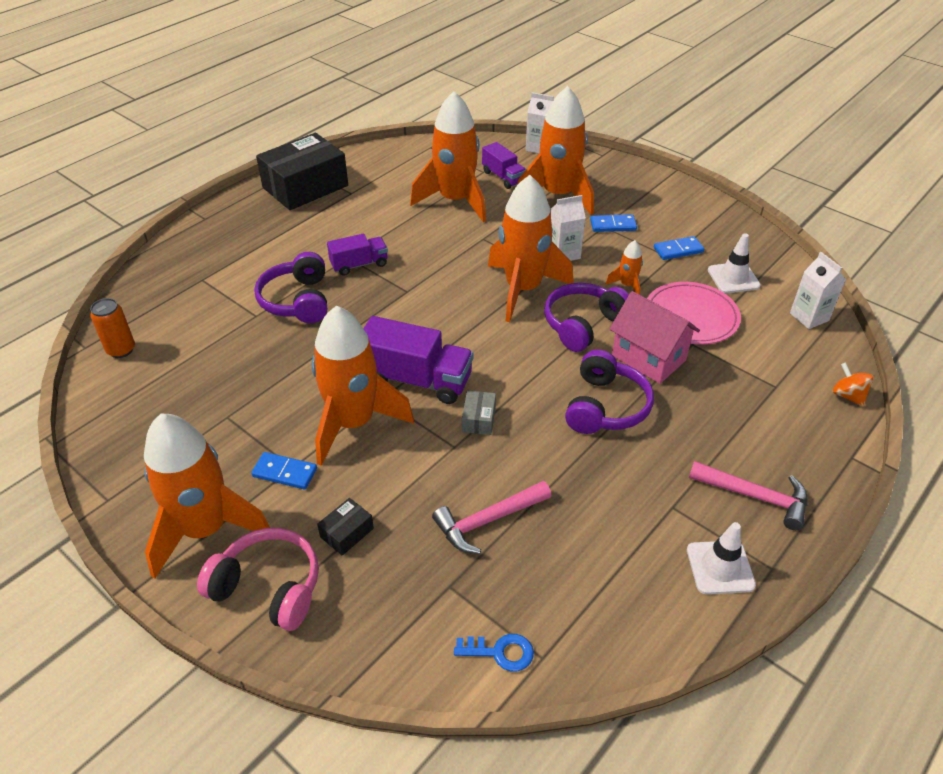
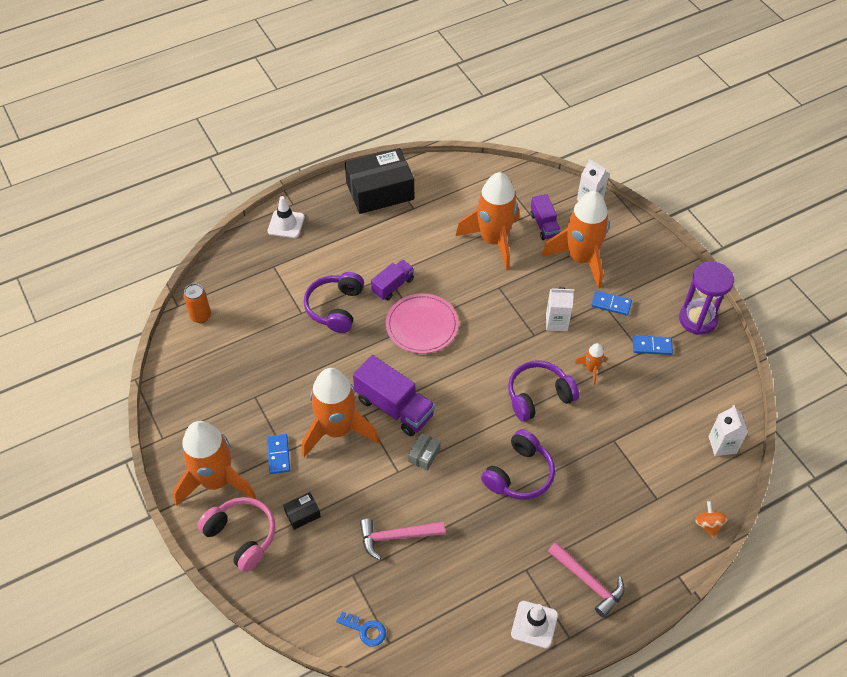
camera: 20 degrees right, 10 degrees up
blue domino [251,452,317,490] -> blue domino turned 45 degrees clockwise [267,434,290,474]
purple truck [327,234,388,276] -> purple truck turned 45 degrees counterclockwise [371,260,414,300]
orange rocket [488,175,573,322] -> none
pink house [610,291,700,384] -> none
pink plate [647,282,741,344] -> pink plate moved to [386,293,458,354]
white traffic cone [708,233,761,293] -> white traffic cone moved to [268,196,305,238]
none -> purple hourglass [679,261,734,335]

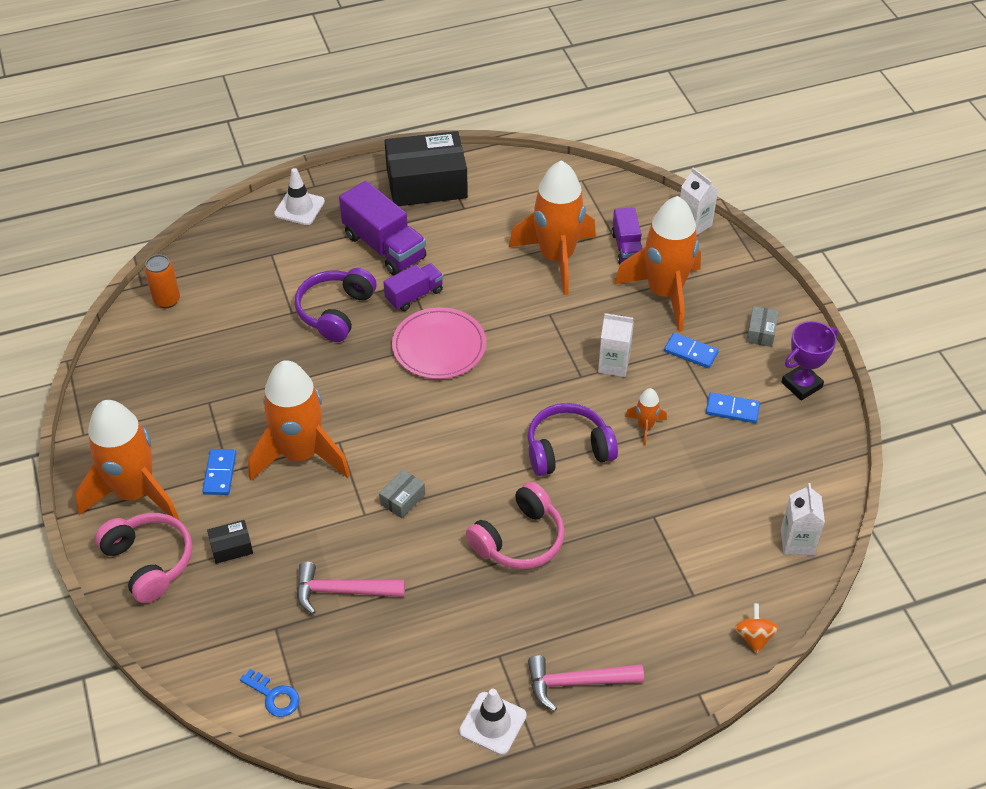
camera: 10 degrees right, 5 degrees down
purple truck [353,355,435,436] -> purple truck moved to [339,181,426,276]
purple headphones [481,429,555,500] -> pink headphones [466,482,565,569]
pink hammer [548,542,624,618] -> pink hammer turned 120 degrees clockwise [528,655,644,712]
purple hourglass [679,261,734,335] -> purple trophy [781,321,838,400]
none -> grey box [746,306,779,347]

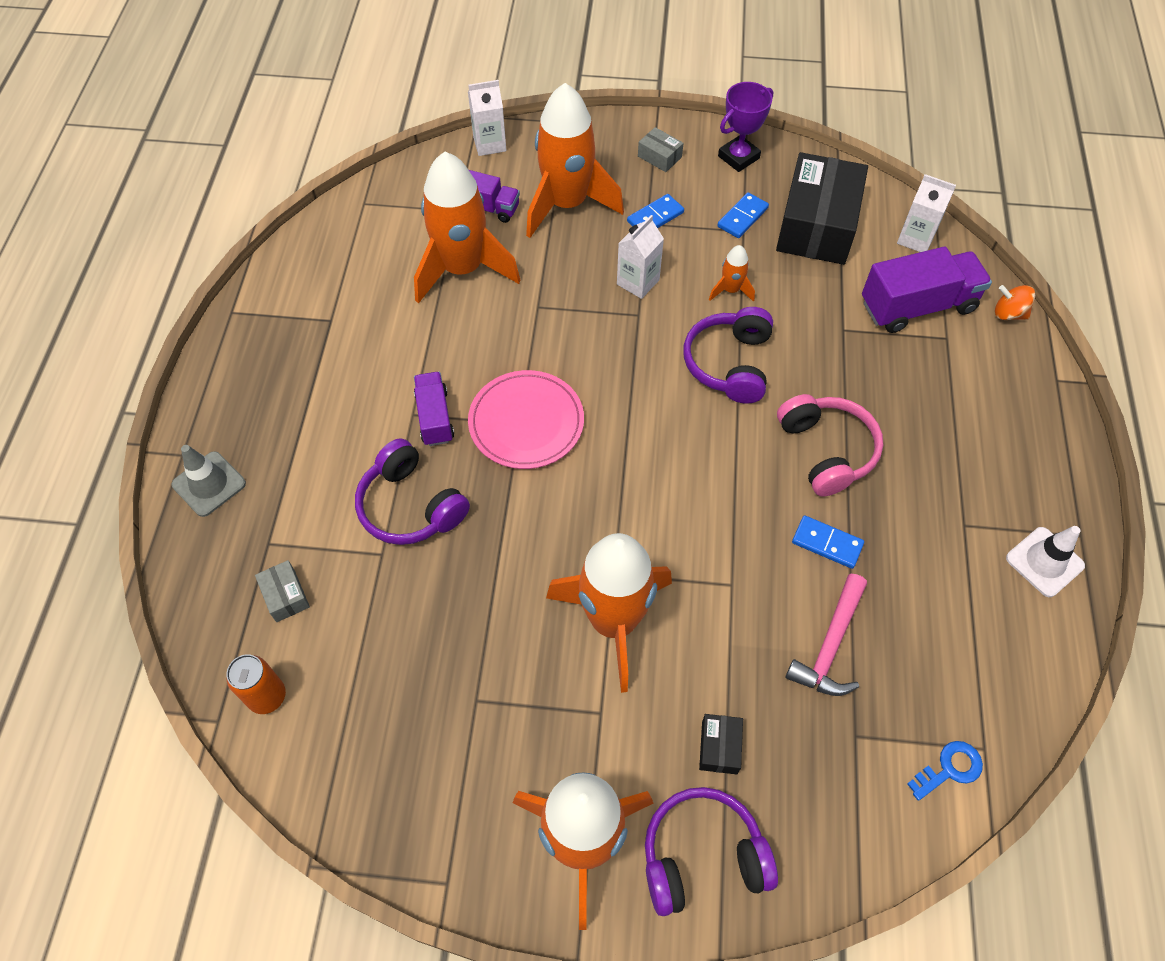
camera: 65 degrees left, 10 degrees up
pink headphones [95,513,192,603] -> purple headphones [645,787,778,916]
blue domino [202,449,236,495] -> blue domino moved to [792,515,864,569]
white traffic cone [274,168,325,225] -> grey traffic cone [172,445,246,517]
purple truck [339,181,426,276] -> purple truck moved to [862,246,992,333]
grey box [379,470,425,518] -> grey box moved to [255,560,310,622]
black box [385,131,468,206] -> black box moved to [776,152,868,265]
pink hammer [528,655,644,712] -> none
purple trophy [781,321,838,400] -> purple trophy turned 60 degrees clockwise [718,82,773,172]

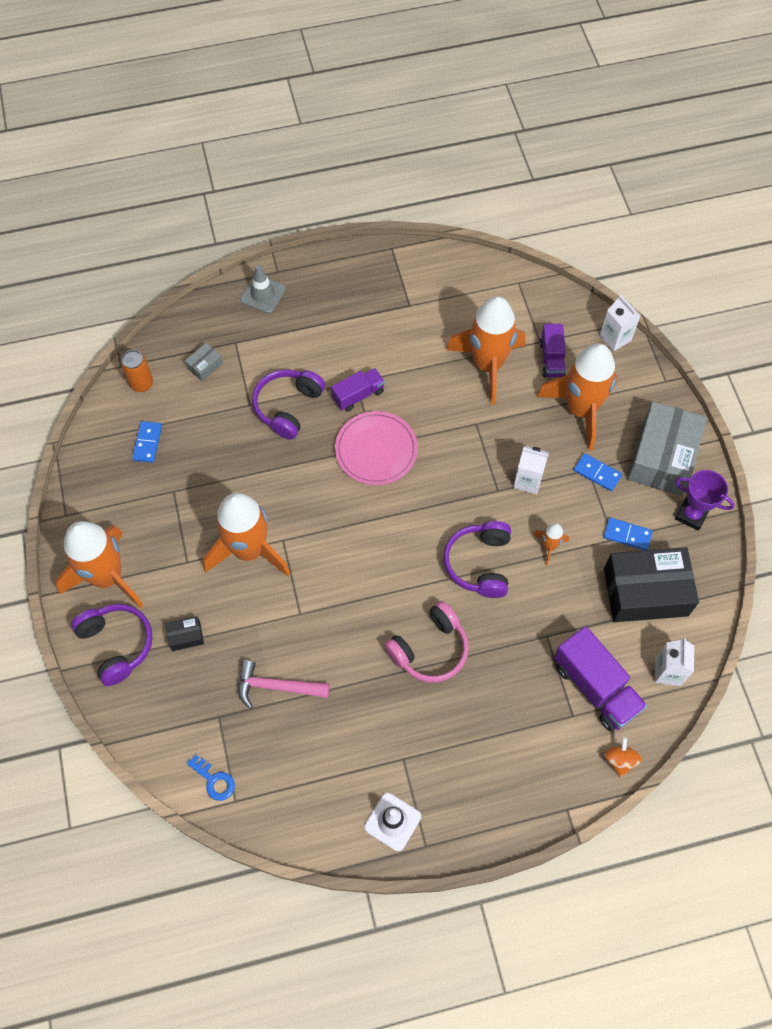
camera: 70 degrees right, 5 degrees up
grey box [638,127,683,172] -> grey box [627,401,707,496], size x2.40
purple headphones [684,307,773,404] -> purple headphones turned 75 degrees counterclockwise [443,521,511,598]
blue domino [792,515,864,569] -> blue domino moved to [132,421,162,463]

